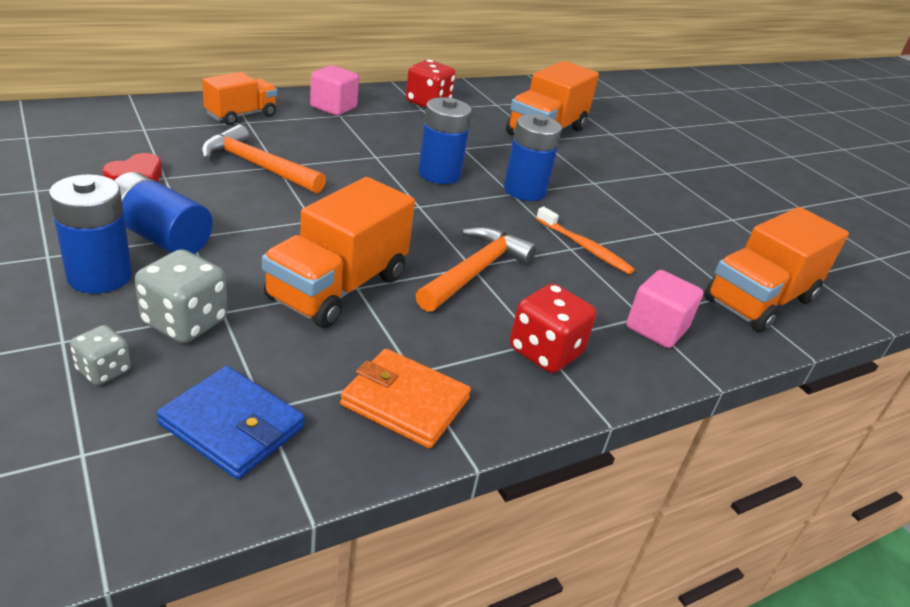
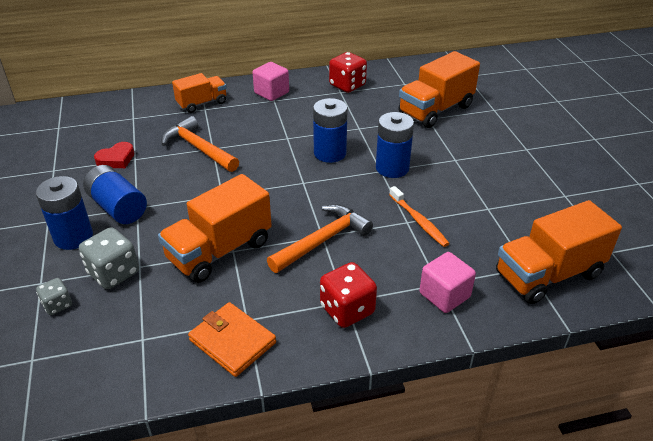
camera: 20 degrees right, 5 degrees up
blue wallet [157,366,305,479] -> none

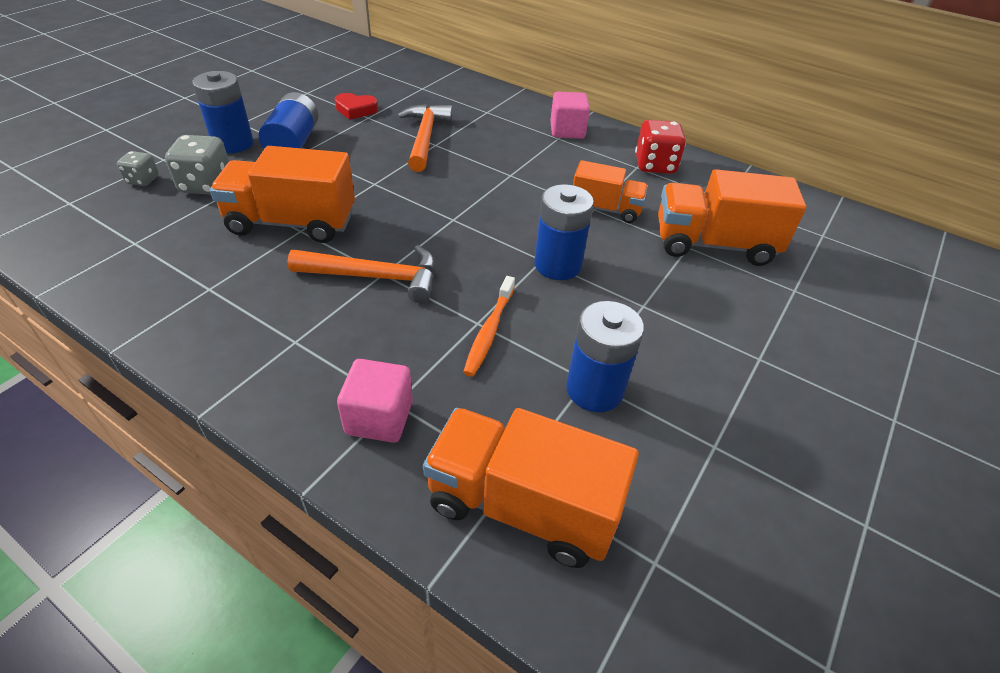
camera: 45 degrees right, 5 degrees up
orange truck [172,73,227,113] -> orange truck moved to [573,160,648,223]
orange wallet [188,302,276,377] -> none
blue battery [313,98,348,163] -> blue battery moved to [566,301,644,412]
red dice [320,262,377,328] -> none

